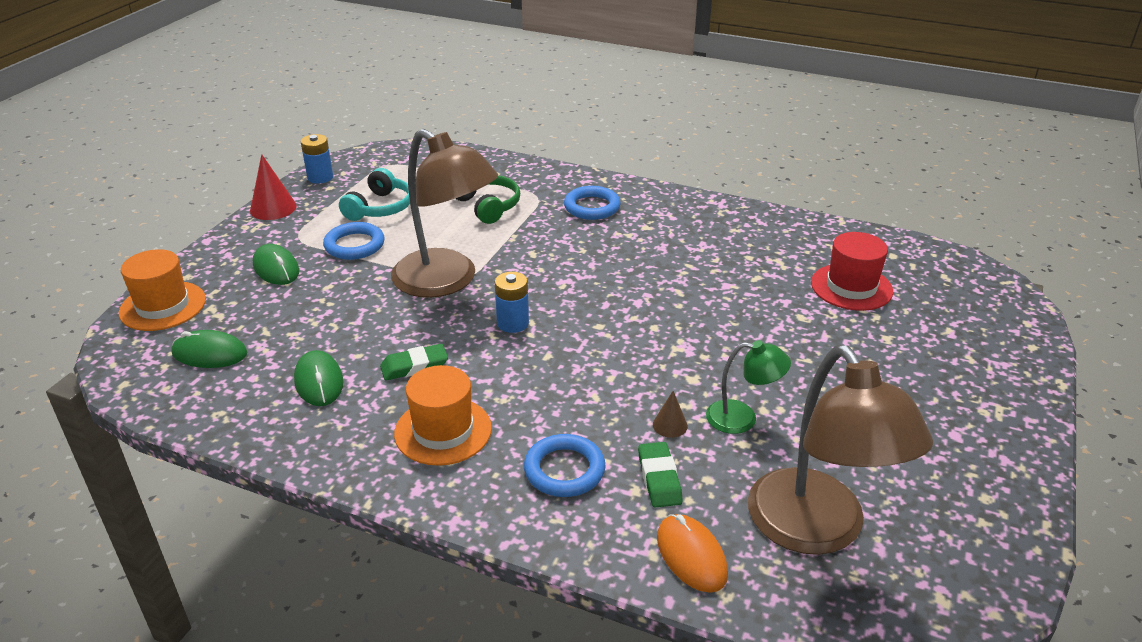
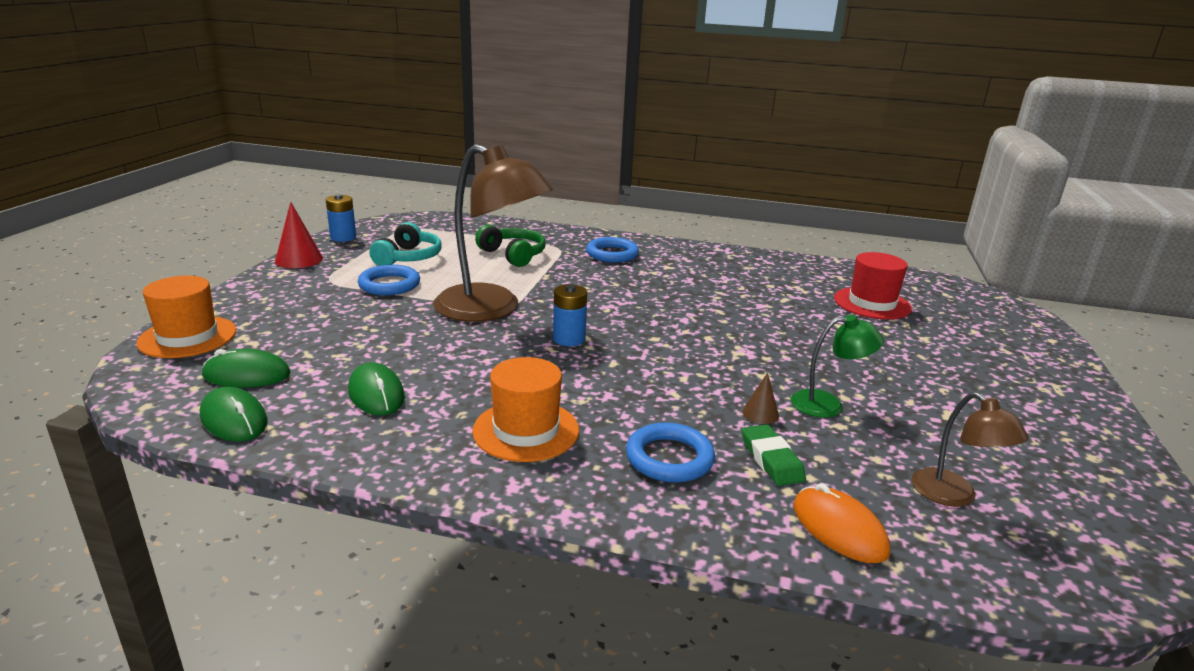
camera: 10 degrees left, 10 degrees down
green mouse [253,244,299,285] -> green mouse moved to [200,386,268,441]
green eraser [380,344,448,381] -> none
brown lamp [748,345,933,555] -> brown lamp [911,392,1029,507], size x0.49

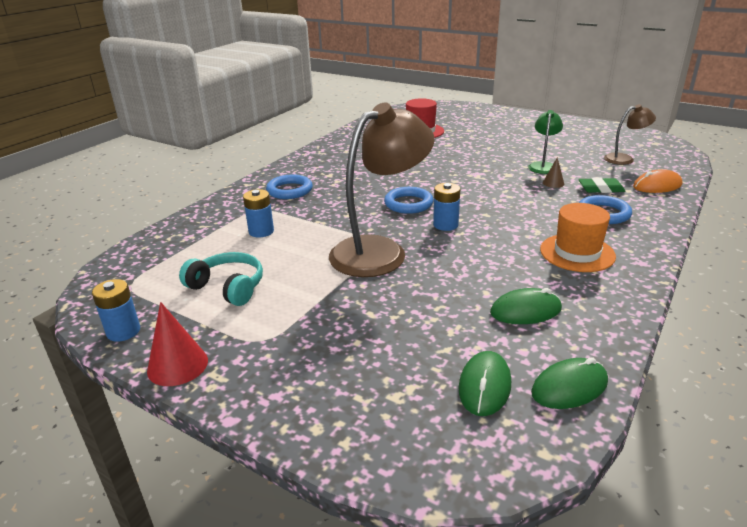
camera: 70 degrees left, 5 degrees up
orange hat [136,276,236,358] -> none
blue ring [358,265,420,295] -> blue ring moved to [384,187,434,214]
green headphones [475,225,546,267] -> blue battery [243,189,274,238]

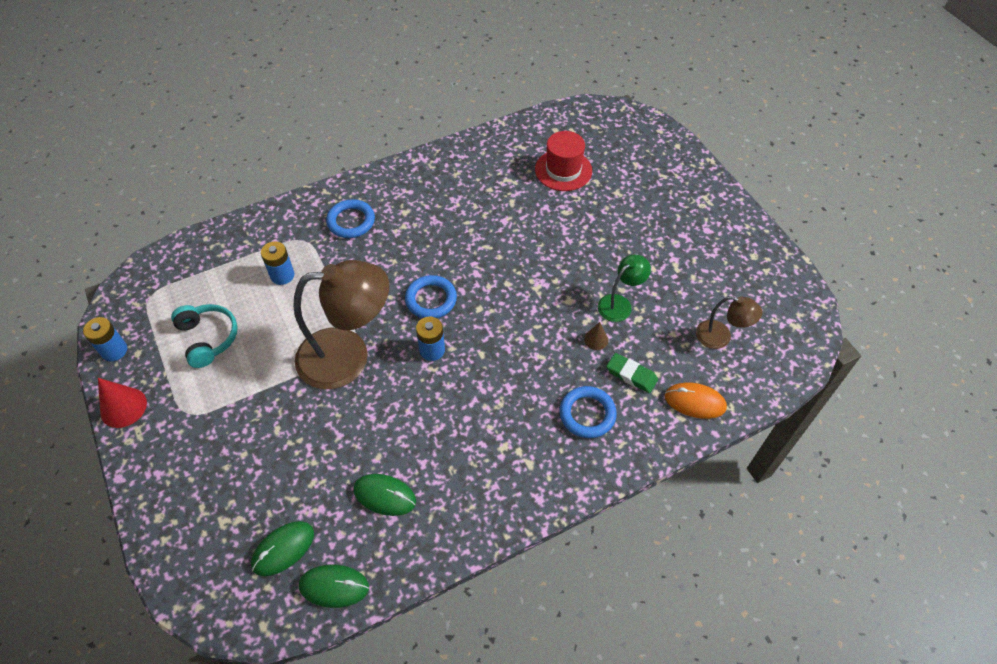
camera: 30 degrees right, 25 degrees up
orange hat [540,203,616,272] -> none

